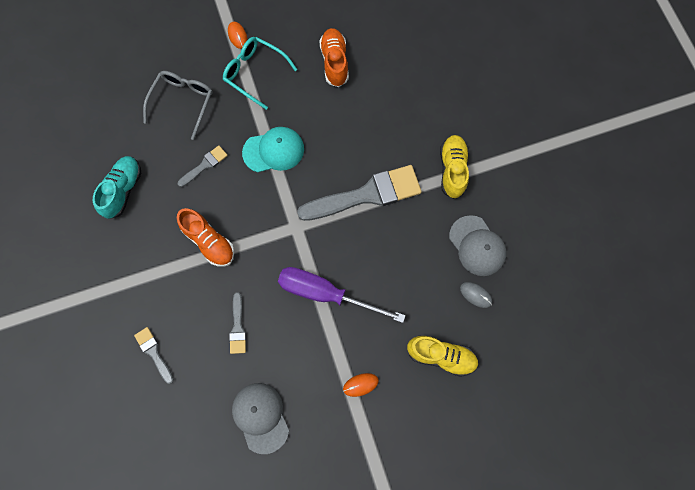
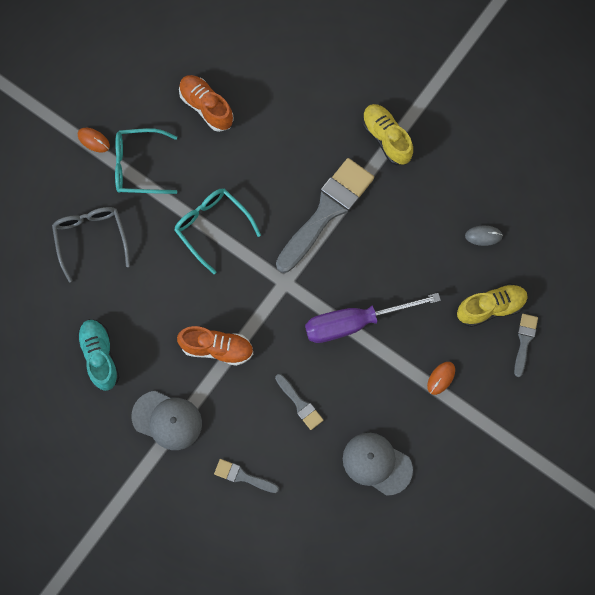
camera: 35 degrees left, 0 degrees up
grey brush [178,145,228,187] -> grey brush moved to [514,314,538,377]
turquoise cap [242,127,304,172] -> turquoise glasses [174,188,261,274]
grey cap [449,215,507,276] -> grey cap moved to [131,391,202,450]

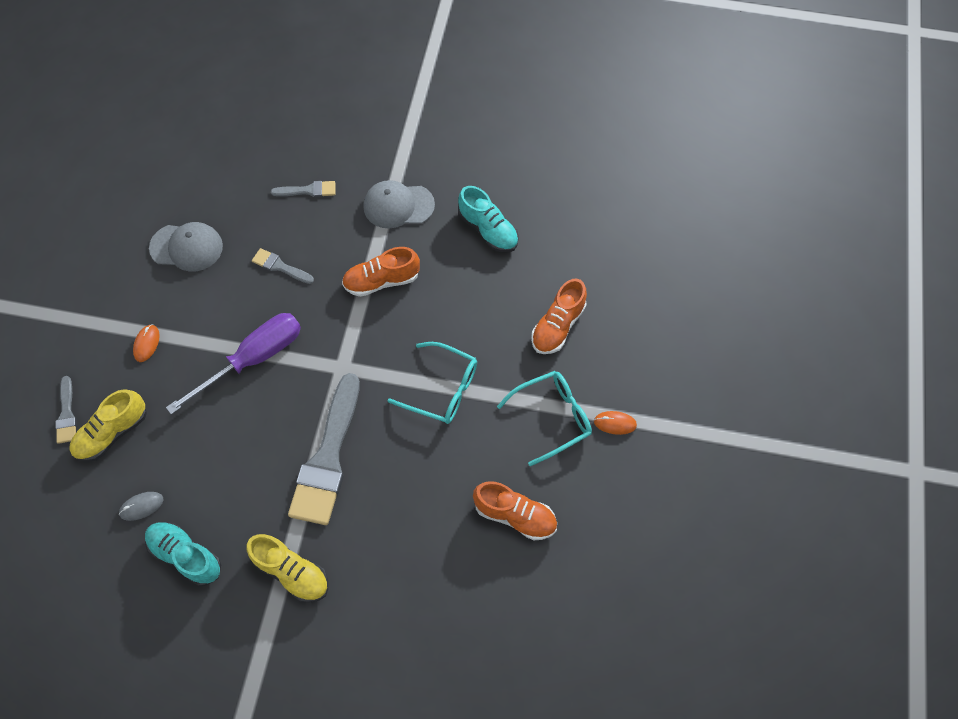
camera: 155 degrees right, 10 degrees down
grey glasses [52,207,130,282] -> orange shoe [531,278,587,354]
none -> turquoise shoe [145,521,221,586]

